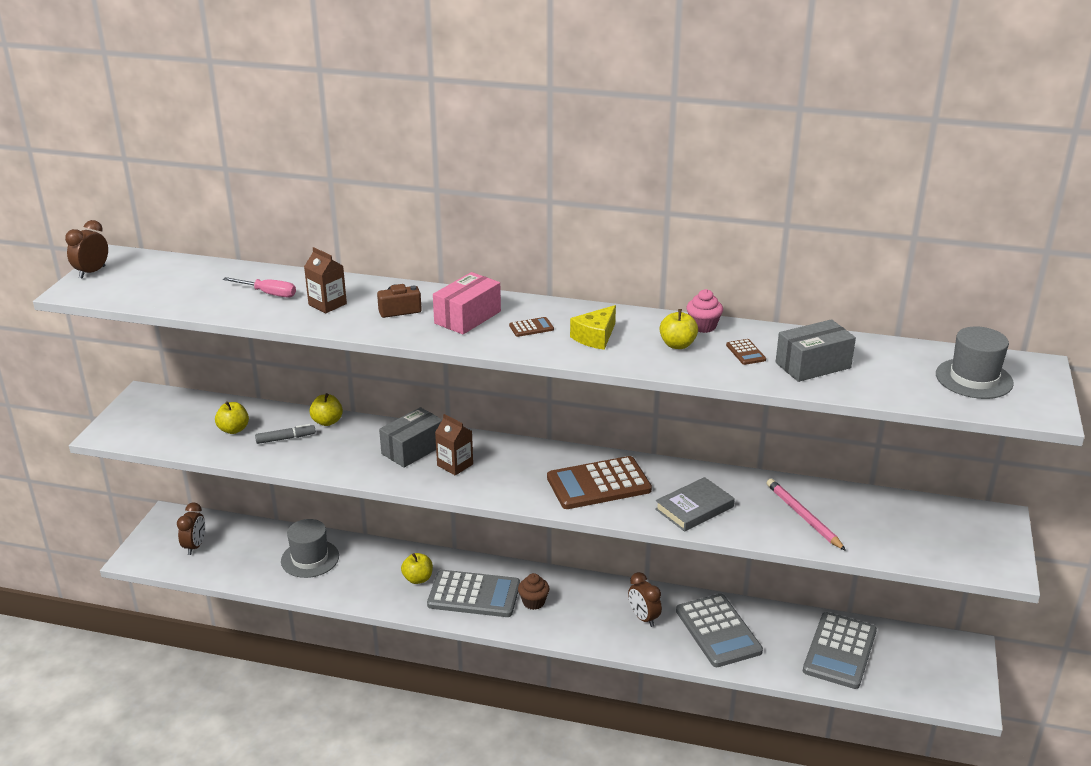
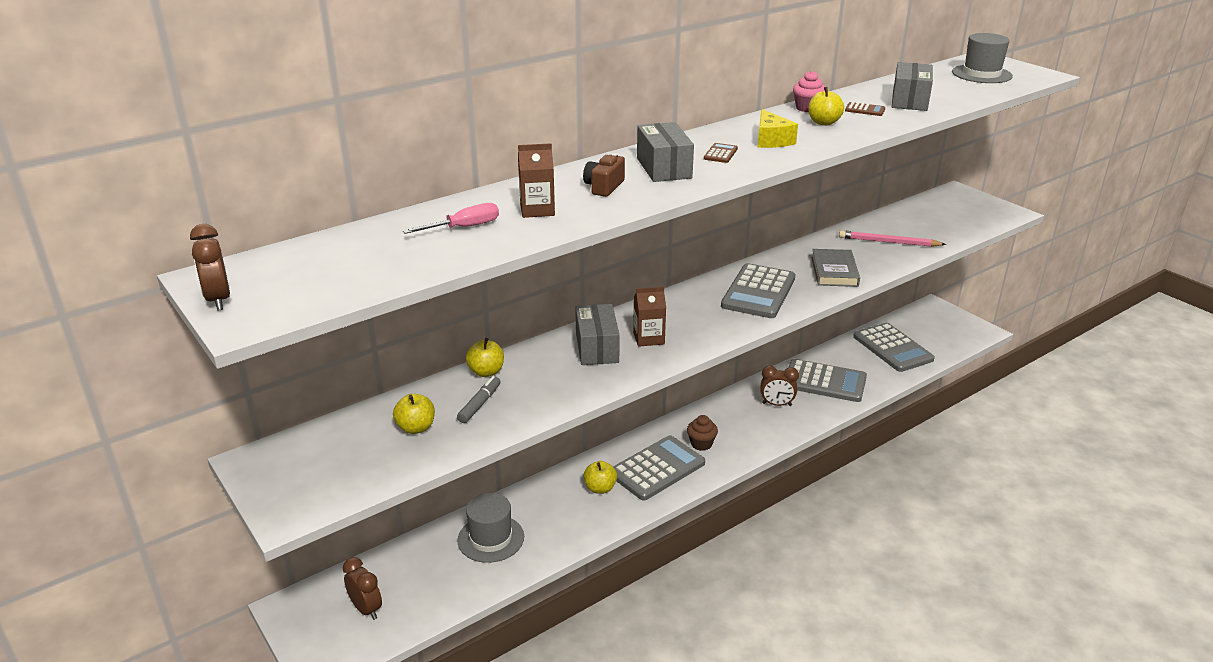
camera: 50 degrees left, 0 degrees up
pink box [433,272,501,334] -> grey box [637,122,694,182]
brown calculator [547,456,652,509] -> grey calculator [721,263,795,318]

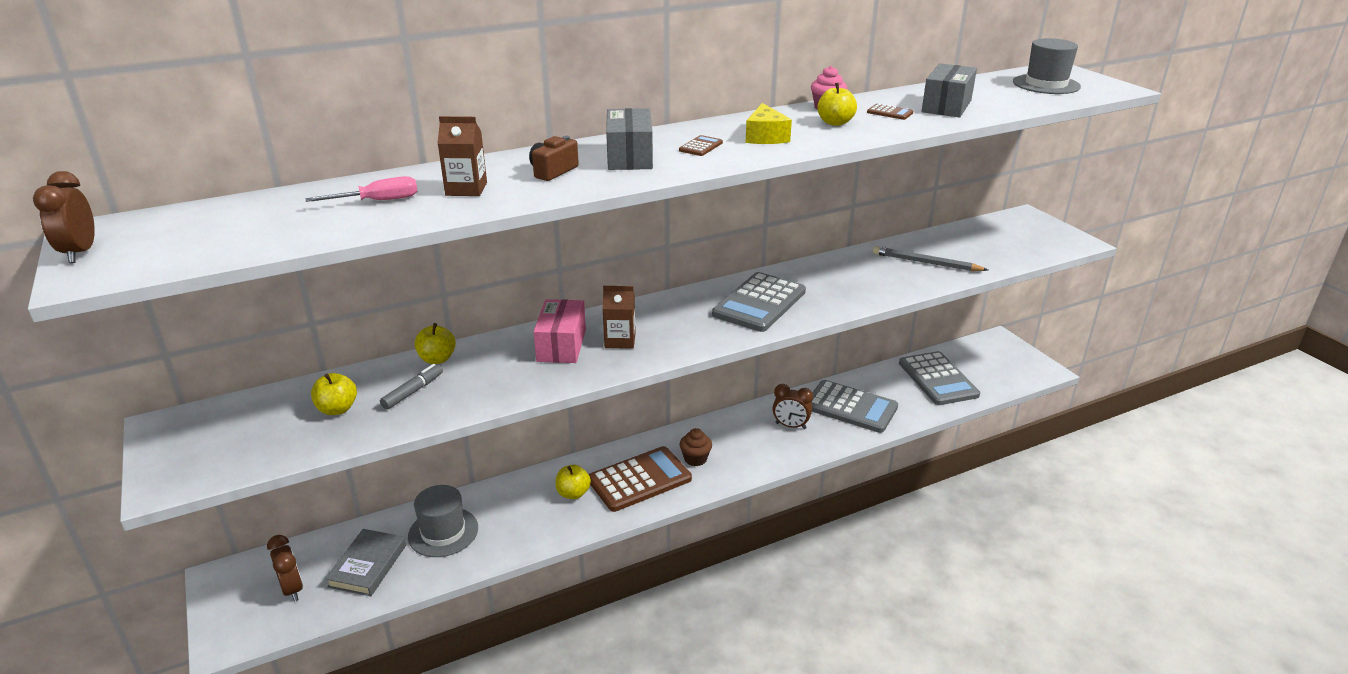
camera: 10 degrees right, 0 degrees up
grey box [575,304,620,365] -> pink box [533,299,586,363]
grey calculator [613,435,705,501] -> brown calculator [589,446,692,512]
grey book [811,249,860,287] -> grey book moved to [325,529,406,596]
pink pencil [839,230,946,247] -> grey pencil [873,246,988,271]

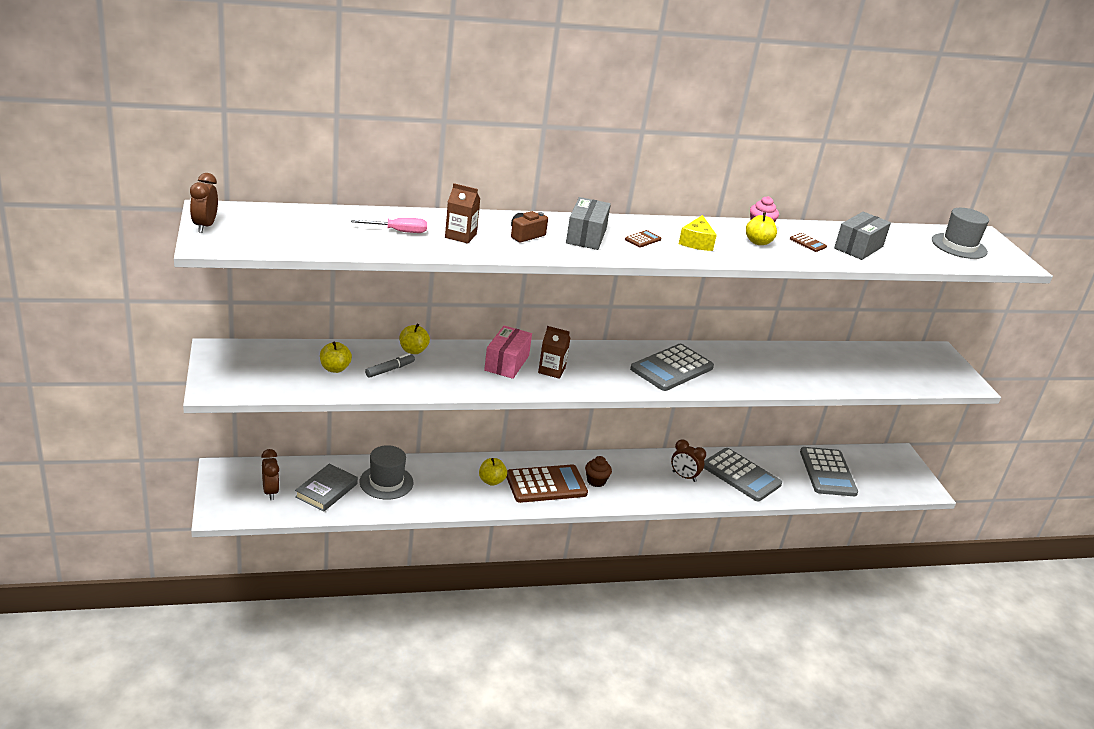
camera: 10 degrees right, 0 degrees up
grey pencil [873,246,988,271] -> none

